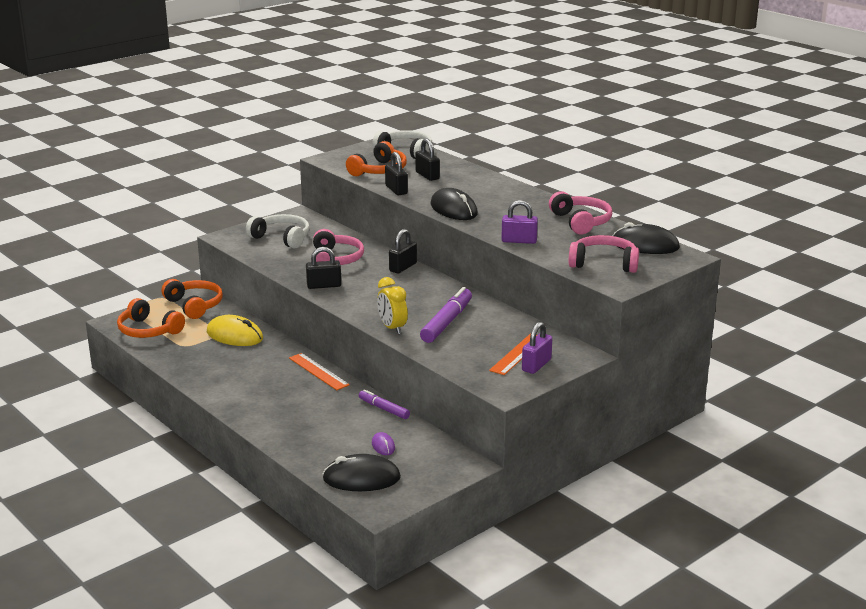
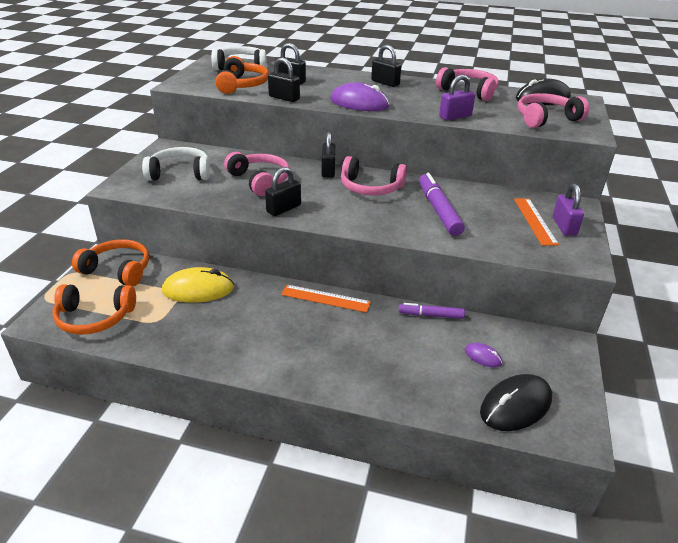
camera: 35 degrees left, 10 degrees up
yellow clock [377,277,408,334] -> none
black mouse [430,188,478,220] -> purple mouse [330,83,389,111]
none -> pink headphones [341,156,407,196]
none -> black padlock [371,45,402,87]

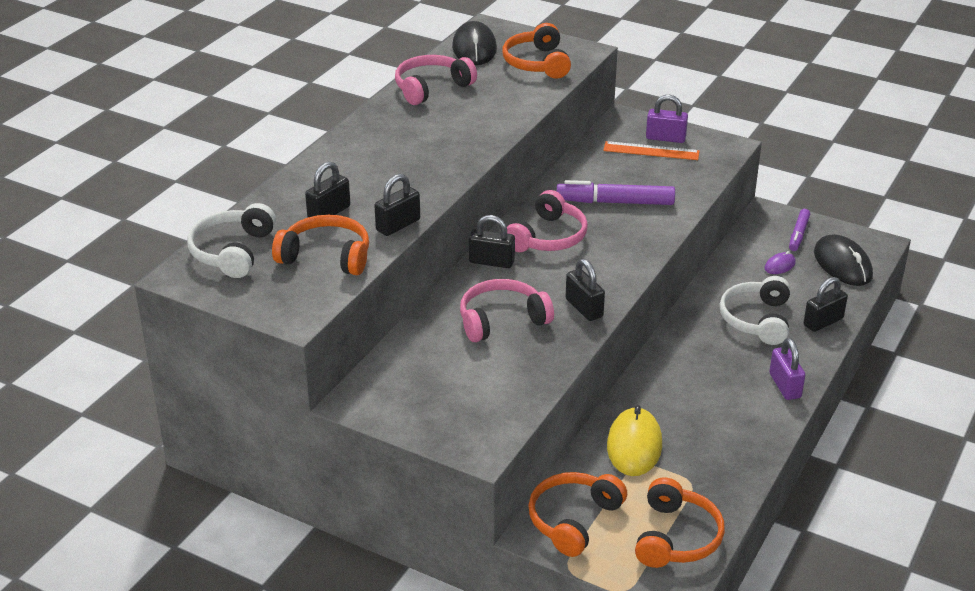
camera: 75 degrees left, 0 degrees up
white headphones [142,147,210,181] -> white headphones moved to [720,276,790,345]
orange ruler [281,285,371,313] -> none
purple mouse [330,83,389,111] -> none
black padlock [371,45,402,87] -> black padlock moved to [803,277,848,332]
purple marker [399,303,465,319] -> purple marker moved to [789,209,810,251]
purple padlock [439,75,475,121] -> purple padlock moved to [769,338,805,400]
pink headphones [518,93,589,128] -> orange headphones [502,23,571,79]

